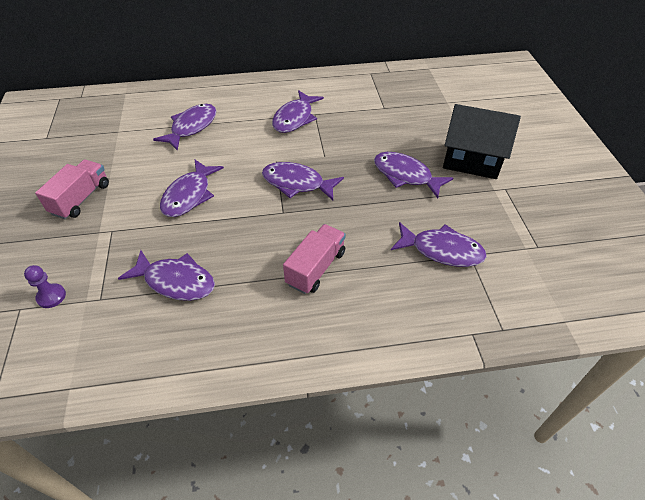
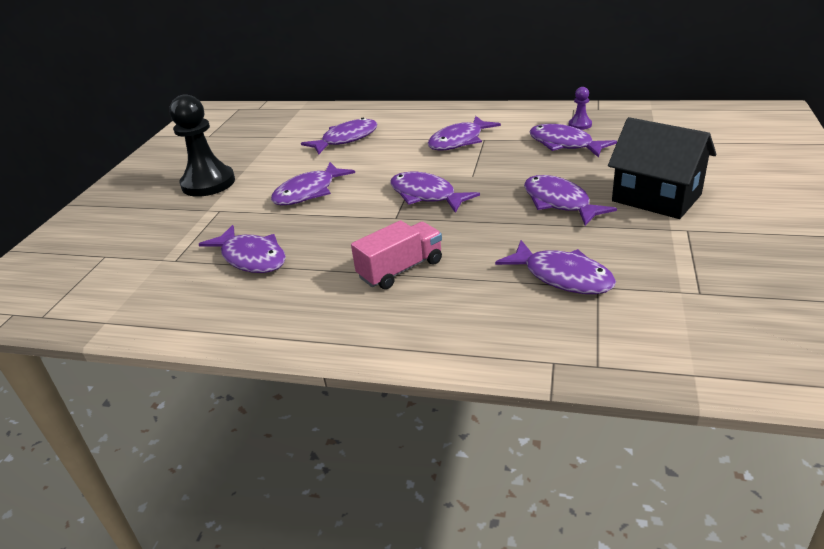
camera: 25 degrees right, 15 degrees down
purple pawn [24,265,66,308] -> purple pawn moved to [569,87,592,130]
pink truck [35,160,109,219] -> black pawn [169,94,235,197]
none -> purple fish [529,124,617,157]

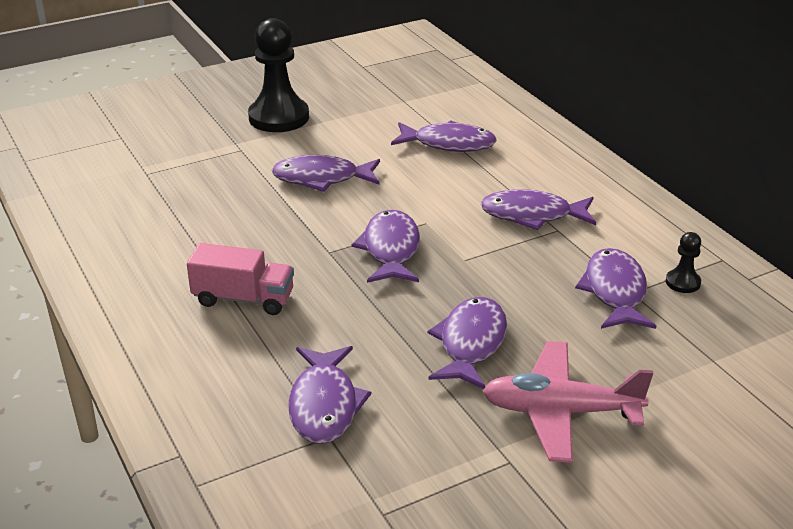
camera: 45 degrees right, 0 degrees up
purple fish [199,225,286,273] -> none
purple pawn [569,87,592,130] -> black pawn [666,232,701,293]
black house [608,117,716,219] -> pink plane [483,341,653,463]

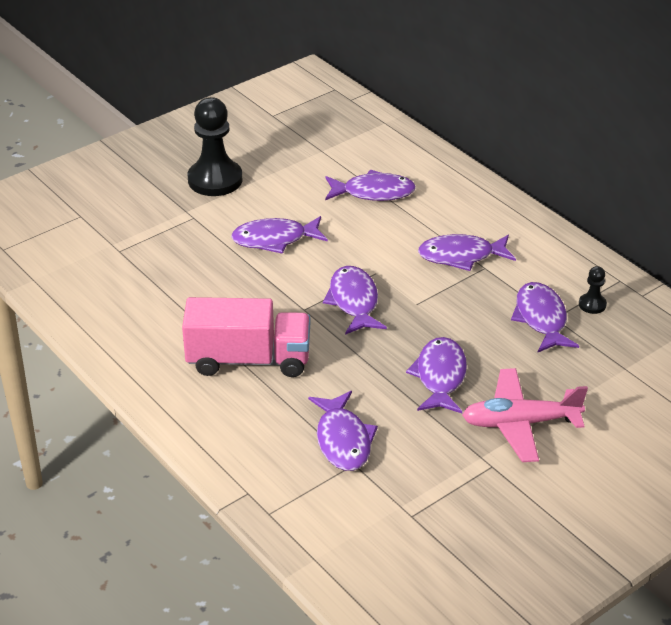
camera: 10 degrees left, 5 degrees up
pink truck [187,243,294,315] -> pink truck [182,297,310,377], size x1.52

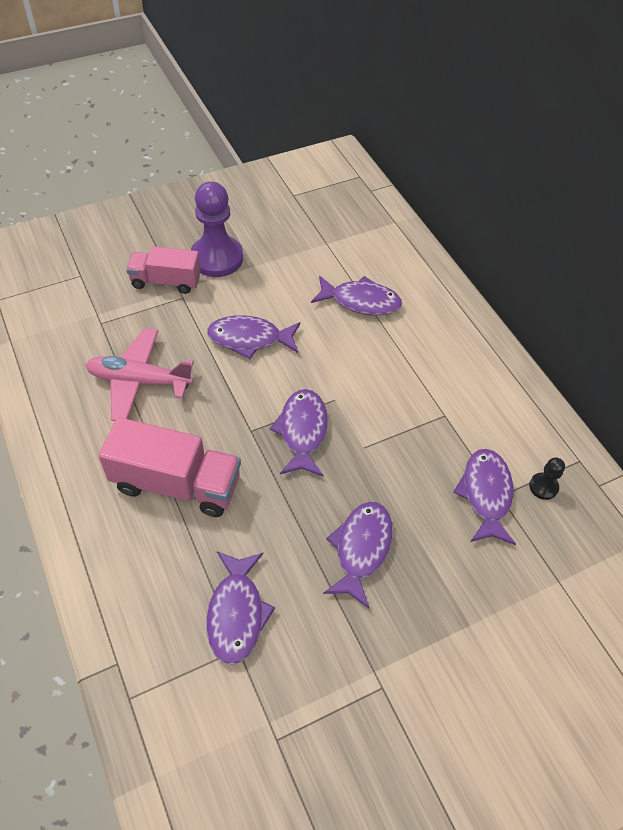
camera: 10 degrees right, 15 degrees up
black pawn [188,97,243,196] -> purple pawn [191,181,243,277]
purple fish [418,234,516,271] -> none
pink plane [462,368,588,462] -> pink plane moved to [85,328,194,421]
none -> pink truck [126,246,201,294]

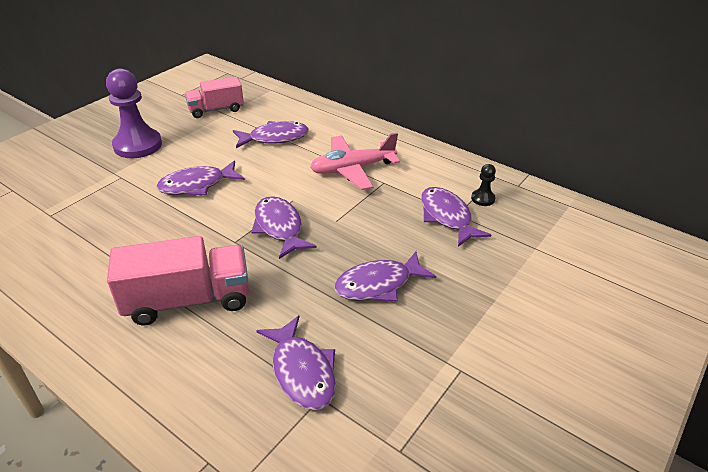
camera: 25 degrees left, 15 degrees down
pink plane [85,328,194,421] -> pink plane moved to [310,133,400,190]
pink truck [126,246,201,294] -> pink truck moved to [185,77,244,118]
purple fish [323,502,393,609] -> purple fish turned 105 degrees counterclockwise [334,251,436,302]

